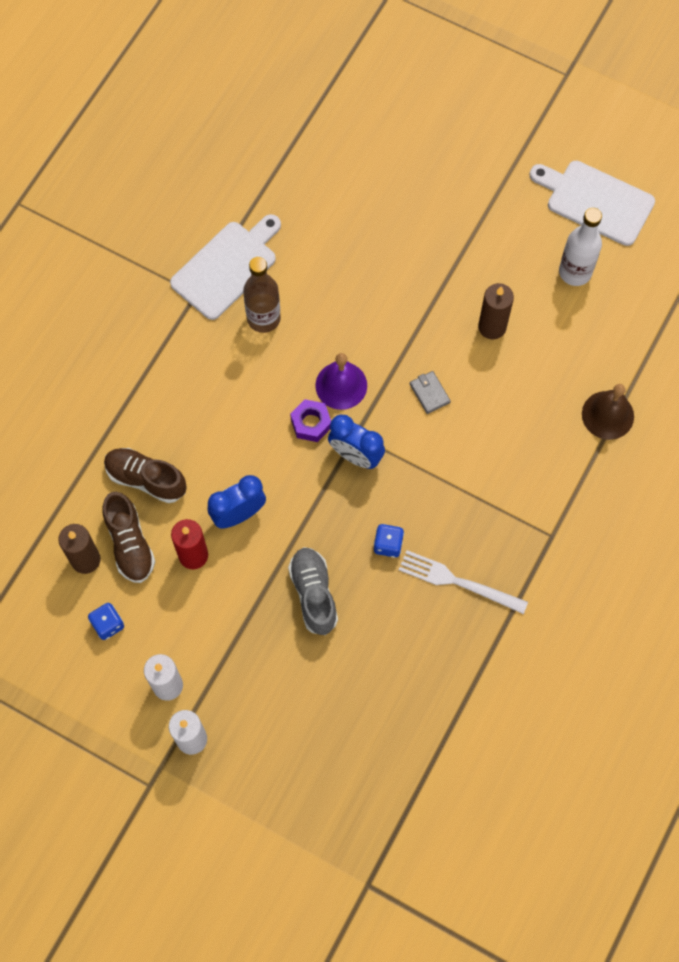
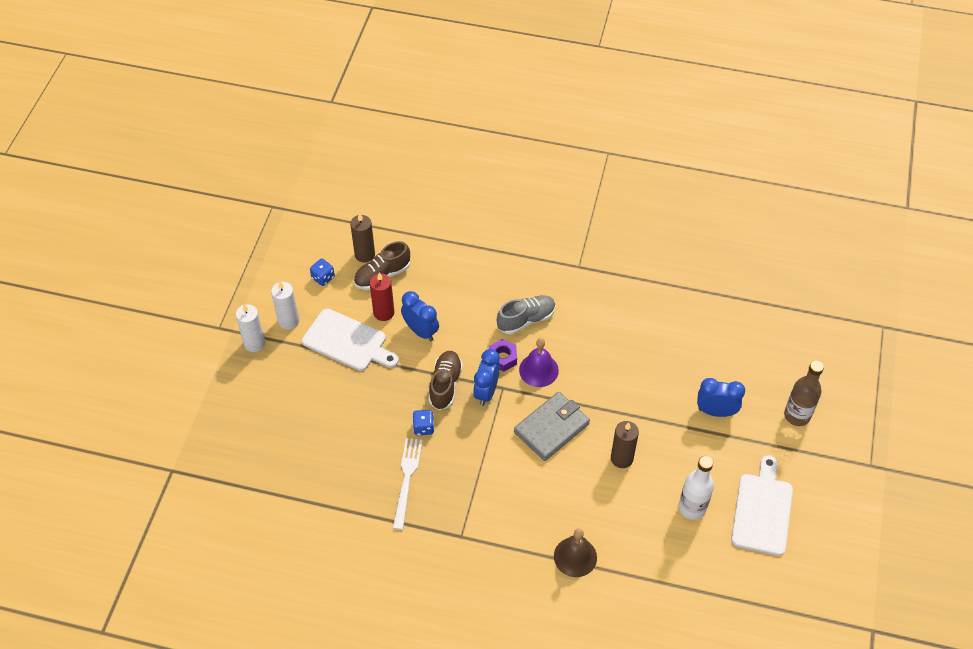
camera: 75 degrees right, 15 degrees down
brown shoe [104,448,186,503] -> brown shoe moved to [429,351,463,410]
white cutting board [170,214,281,320] -> white cutting board moved to [302,309,399,371]
brown bottle [243,257,281,333] -> brown bottle moved to [784,360,824,426]
grey shoe [288,547,338,635] -> grey shoe moved to [497,295,556,334]
grey wallet [410,371,451,414] -> grey wallet [514,392,590,461], size x2.16
none -> blue clock [697,378,745,417]

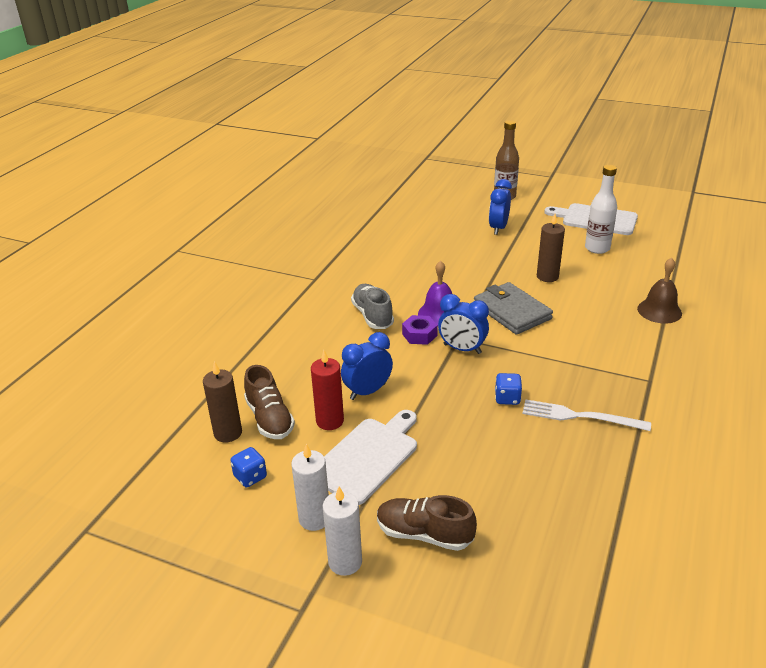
camera: 80 degrees left, 20 degrees down
brown shoe [429,351,463,410] -> brown shoe moved to [377,495,477,551]

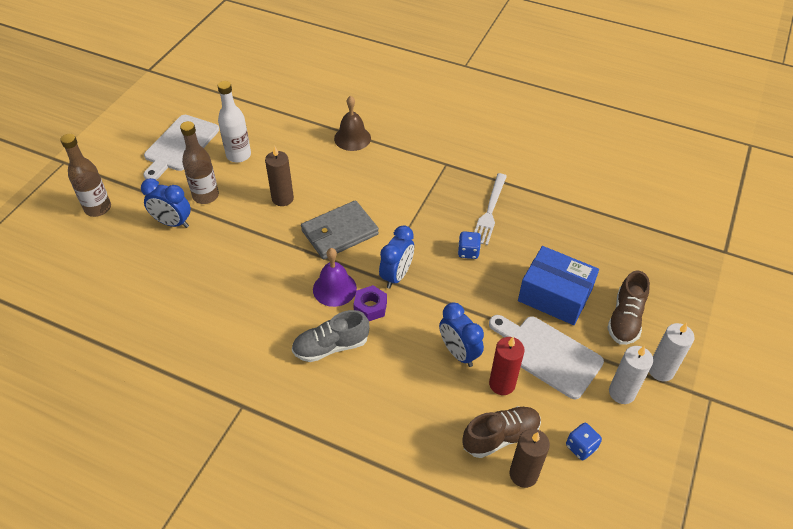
camera: 90 degrees left, 15 degrees up
none -> brown bottle [180,121,219,204]
none -> blue box [518,246,599,325]

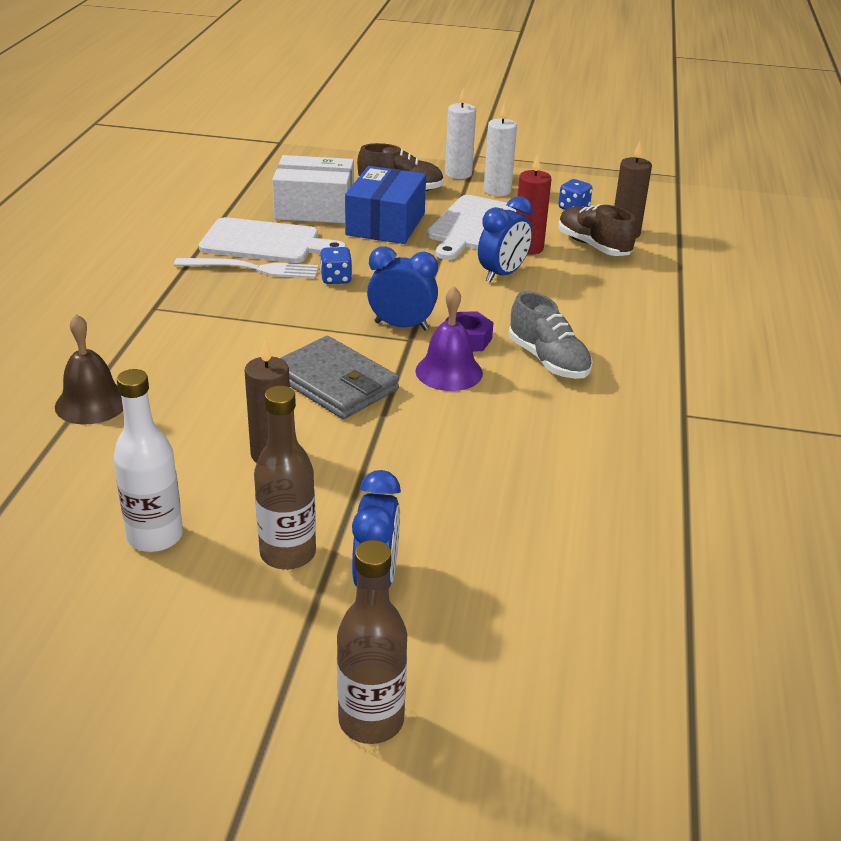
camera: 105 degrees left, 15 degrees down
white cutting board [143,115,219,180] -> white cutting board moved to [199,217,346,263]
none -> white box [272,155,354,223]

